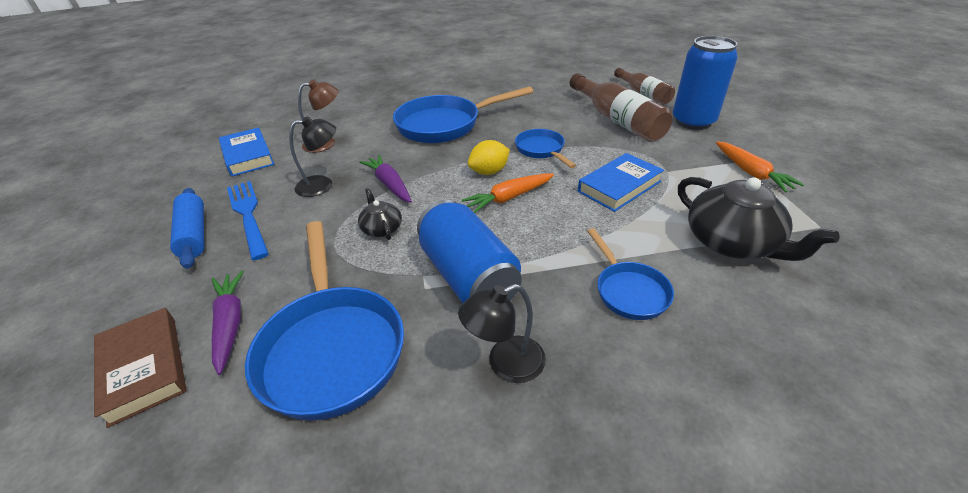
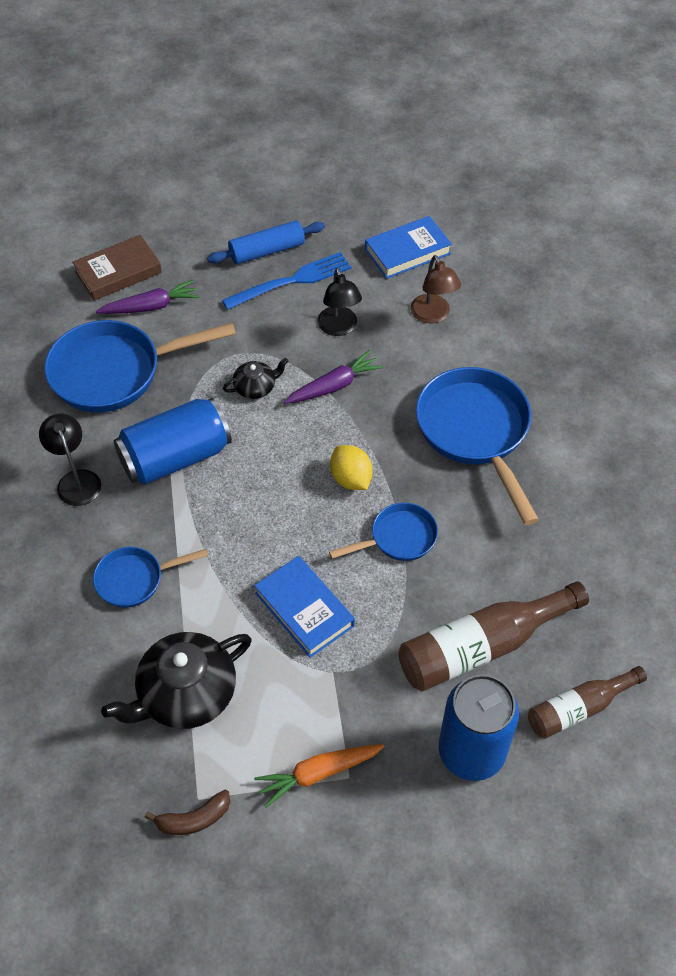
camera: 90 degrees right, 15 degrees up
orange carrot [462,173,554,213] -> none
none -> brown banana [145,790,230,835]

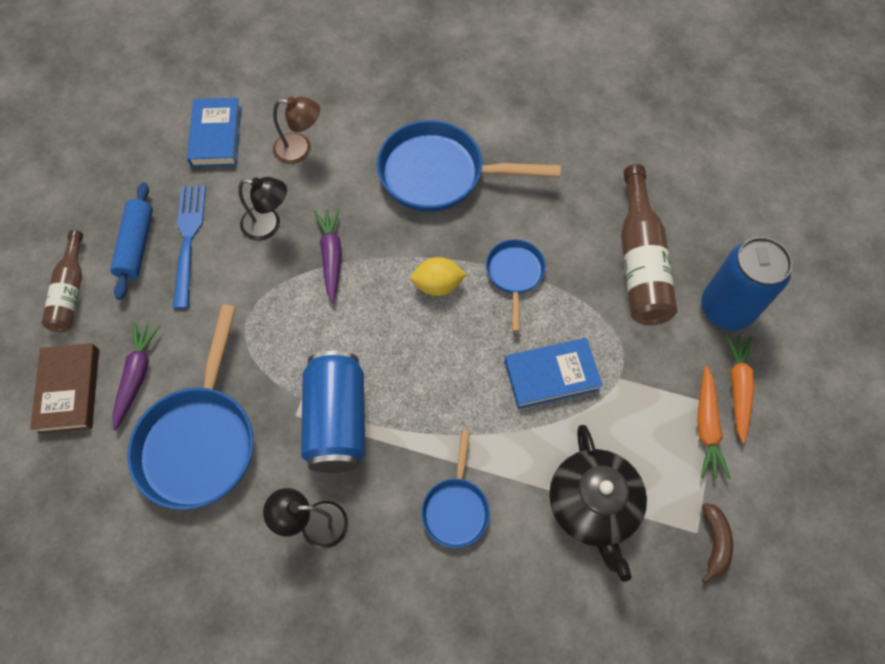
camera: 65 degrees left, 10 degrees up
black teapot [223,358,288,399] -> none
brown bottle [528,666,647,739] -> brown bottle moved to [42,230,83,332]
none -> orange carrot [725,334,754,444]

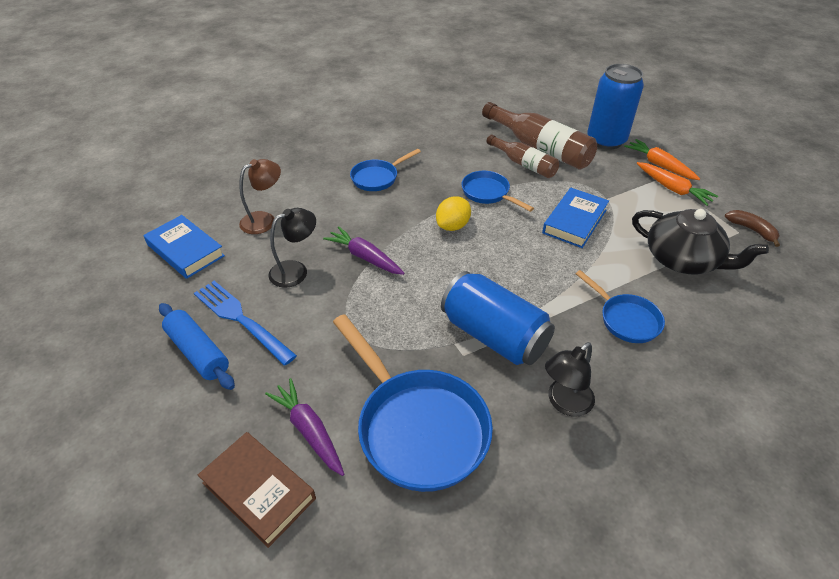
camera: 45 degrees left, 20 degrees down
brown bottle [42,230,83,332] -> brown bottle moved to [486,134,559,178]
blue pan [377,120,561,212] -> blue pan [350,149,421,191], size x0.54

